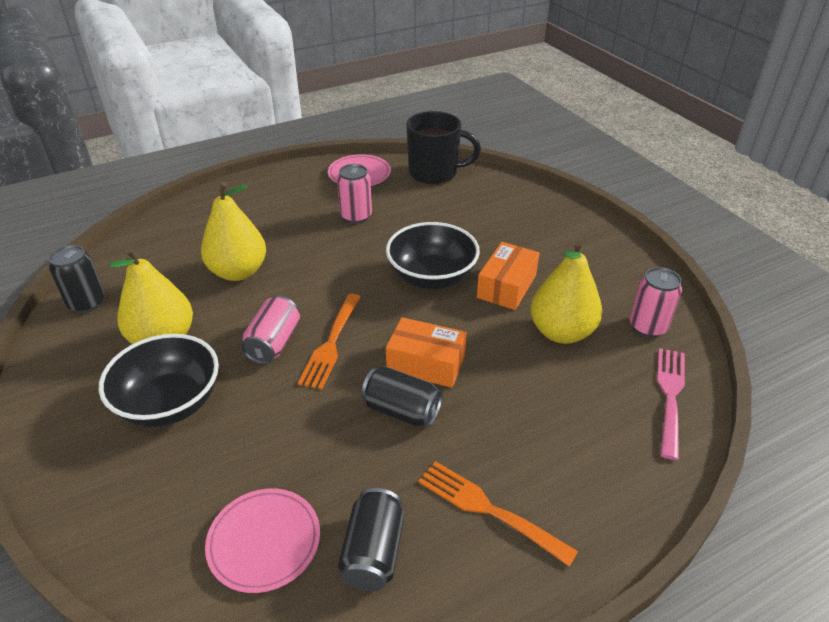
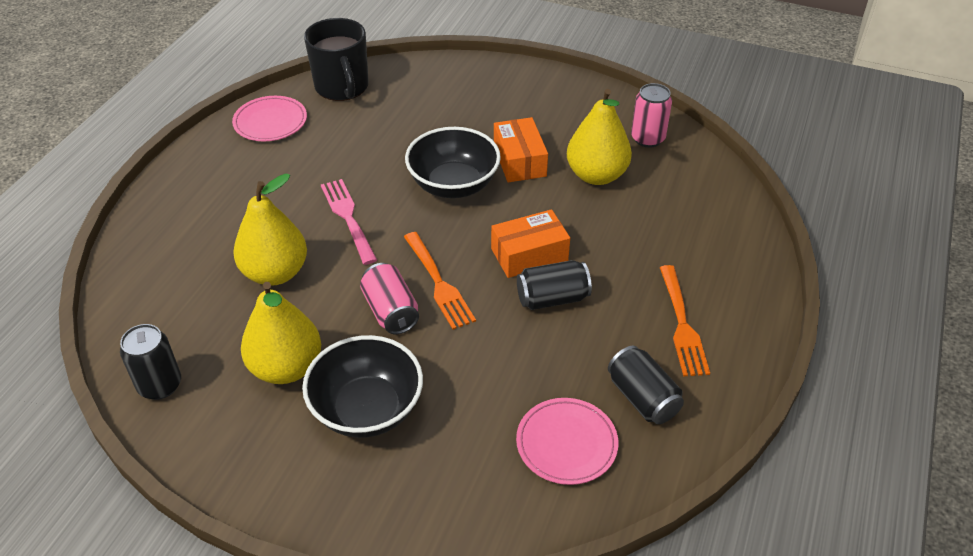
camera: 40 degrees left, 5 degrees up
pink can [337,164,372,224] -> none
black mug [406,111,481,184] -> black mug turned 105 degrees clockwise [304,18,369,101]
orange fork [419,461,578,567] -> orange fork turned 90 degrees counterclockwise [659,265,710,376]
pink fork [657,348,685,460] -> pink fork moved to [321,179,377,265]

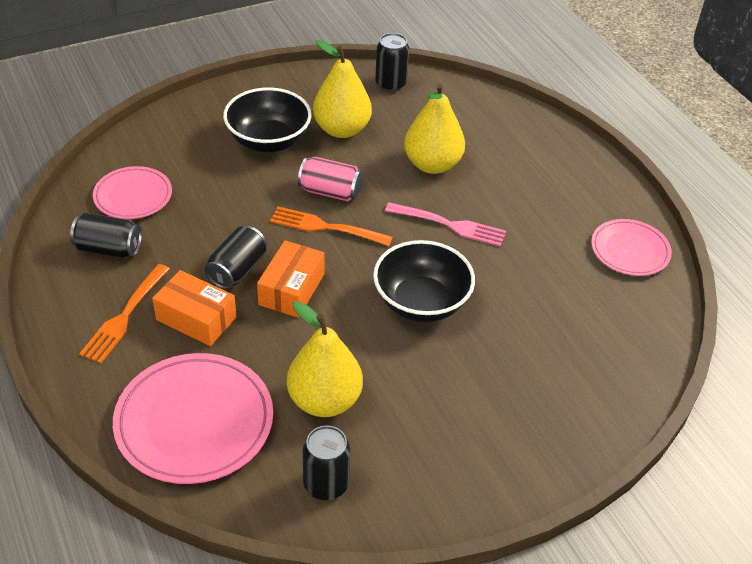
camera: 130 degrees right, 0 degrees up
black mug [304,18,369,101] -> none
orange box [494,117,548,182] -> orange box moved to [152,270,236,346]
pink can [631,83,672,148] -> black can [303,425,350,500]
orange fork [659,265,710,376] -> orange fork turned 105 degrees counterclockwise [79,264,170,363]
none -> pink plate [113,353,273,484]

